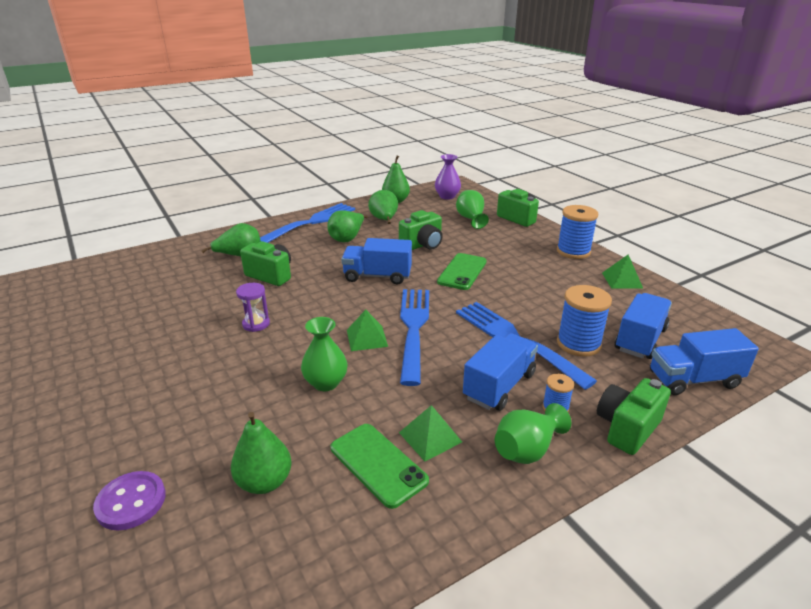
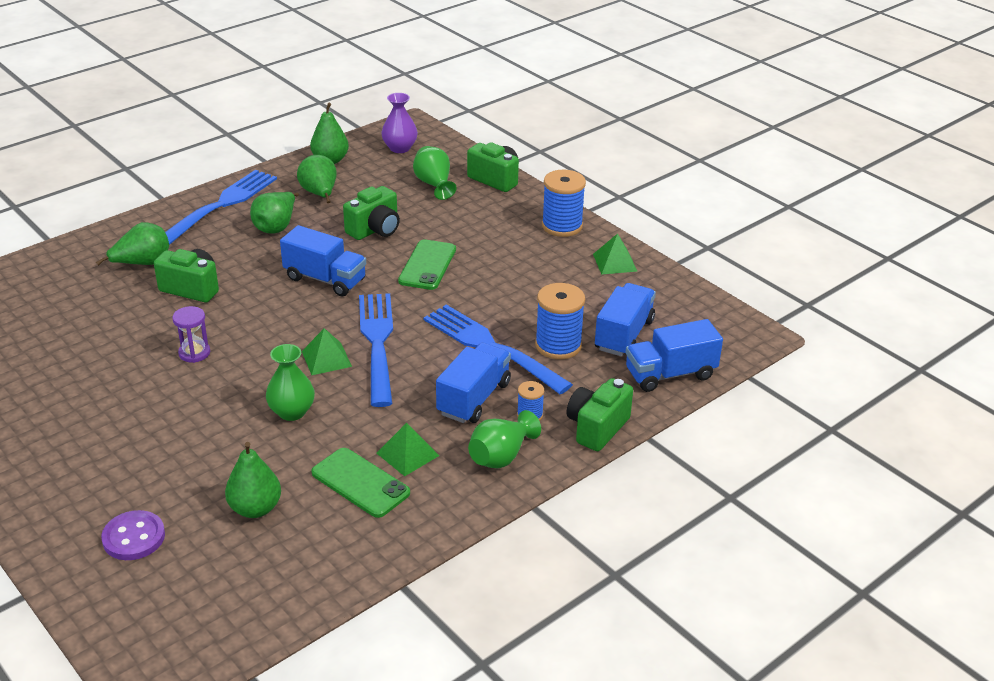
camera: 10 degrees left, 5 degrees up
blue truck [341,238,412,285] -> blue truck turned 150 degrees counterclockwise [280,225,366,296]

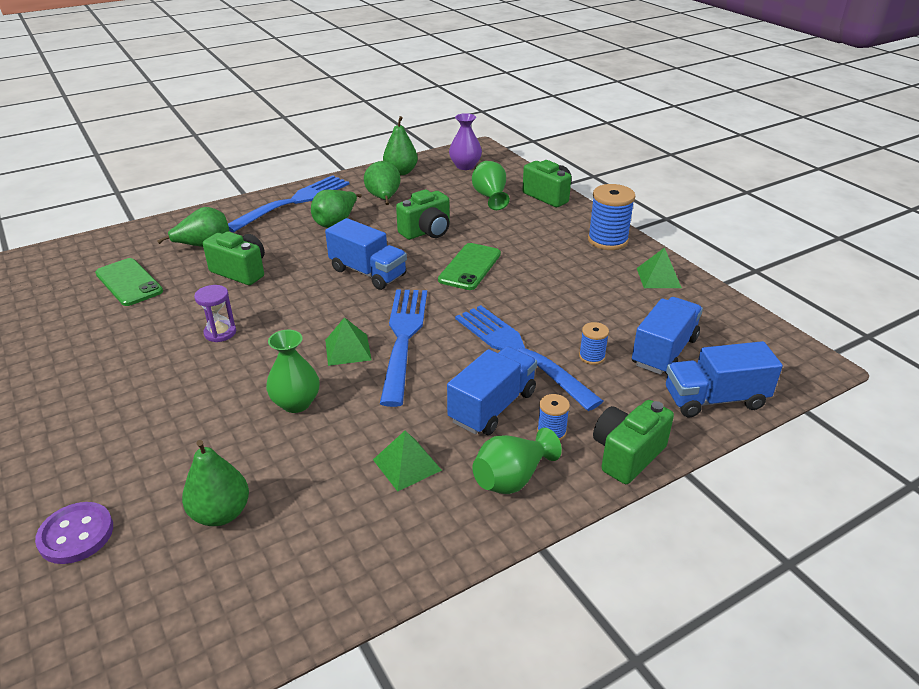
camera: 10 degrees right, 0 degrees up
green phone [311,448,410,518] -> green phone moved to [95,258,163,306]
blue spool [535,283,585,359] -> blue spool [579,322,609,365], size x0.52

